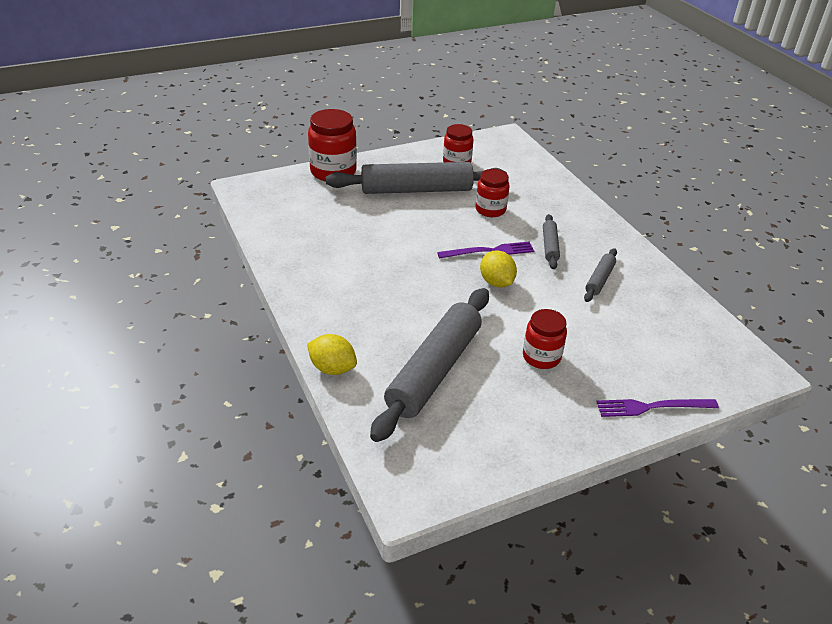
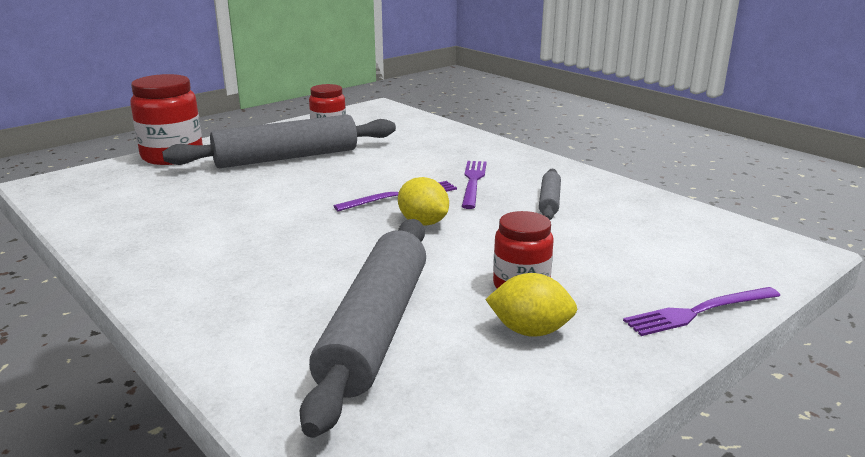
camera: 15 degrees left, 15 degrees down
yellow lemon [307,334,357,375] -> yellow lemon moved to [485,273,577,337]
red jar [476,169,510,217] -> none
grey rolling pin [543,214,560,269] -> purple fork [462,161,487,209]

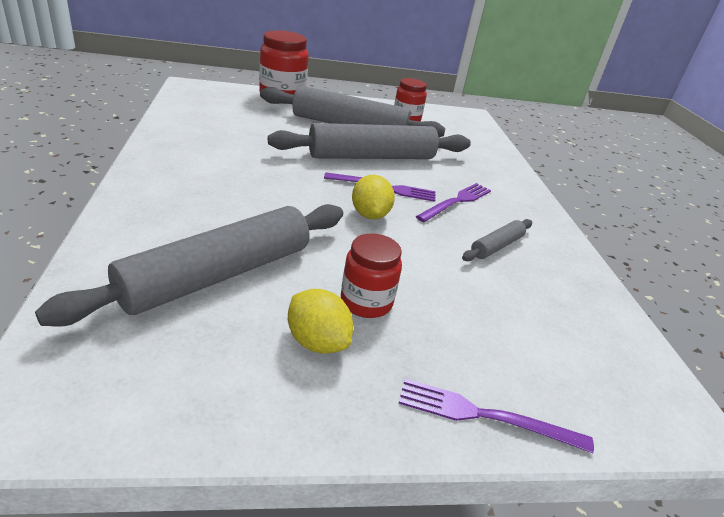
camera: 30 degrees right, 10 degrees up
none -> grey rolling pin [268,123,471,159]

